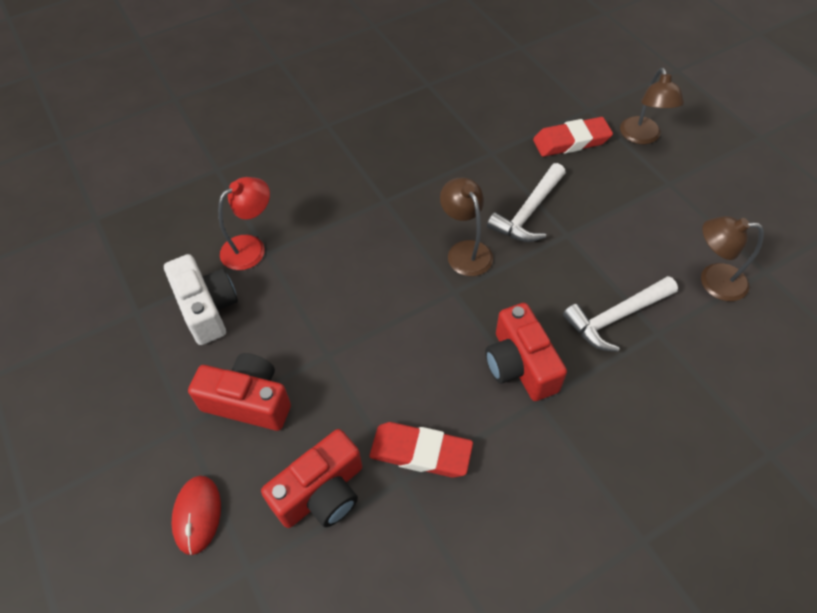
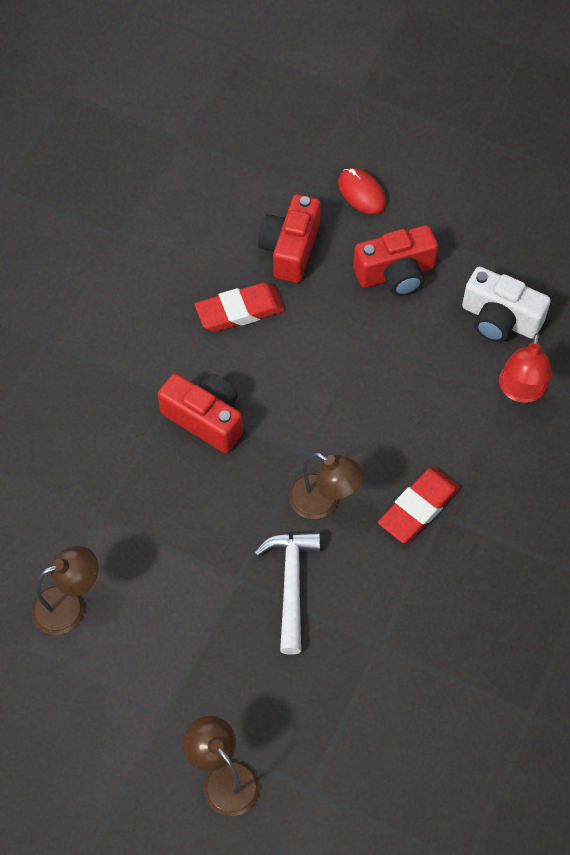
camera: 145 degrees right, 5 degrees up
red eraser [533,117,613,157] -> red eraser moved to [378,467,460,543]
white hammer [563,276,678,352] -> none

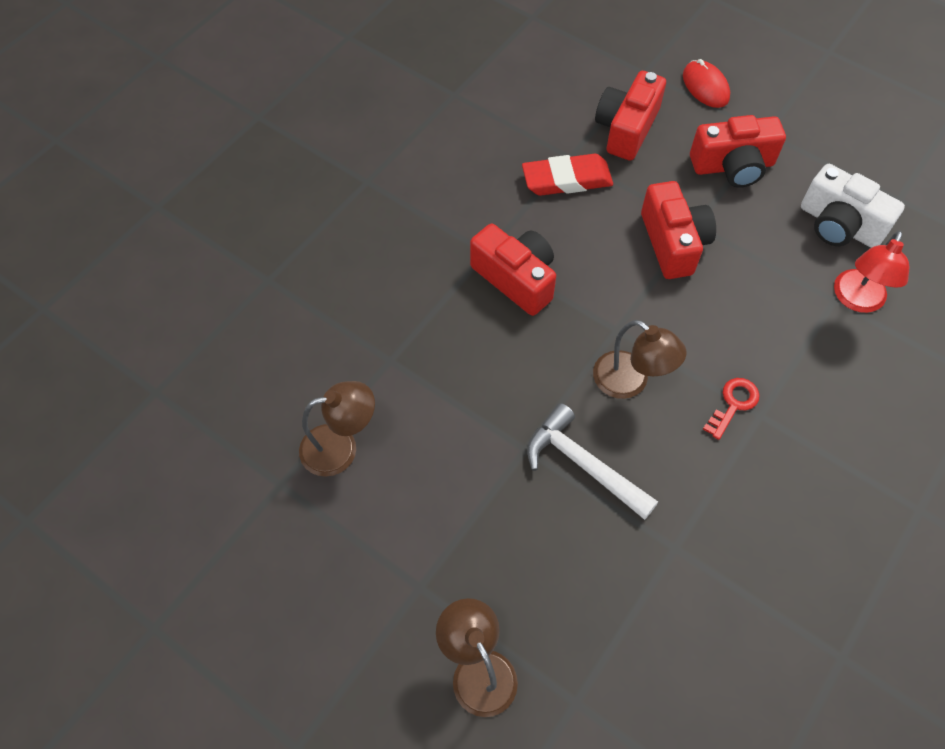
camera: 10 degrees right, 0 degrees up
white hammer [254,532,320,655] -> white hammer turned 60 degrees counterclockwise [527,403,658,520]
red eraser [378,467,460,543] -> red key [703,378,759,440]
none -> red camera [641,181,716,279]

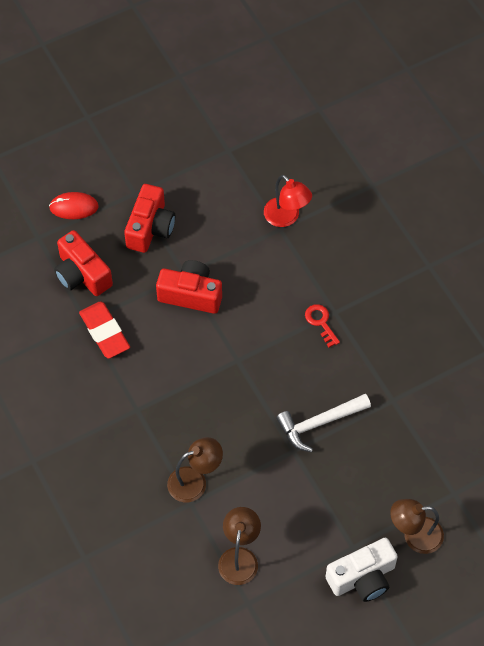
camera: 65 degrees left, 0 degrees up
red camera [470,224,556,316] -> none
red eraser [522,154,613,196] -> red eraser turned 45 degrees counterclockwise [79,301,130,359]
brown lamp [593,320,687,399] -> brown lamp moved to [167,437,223,502]
white camera [801,164,905,248] -> white camera moved to [326,538,398,602]

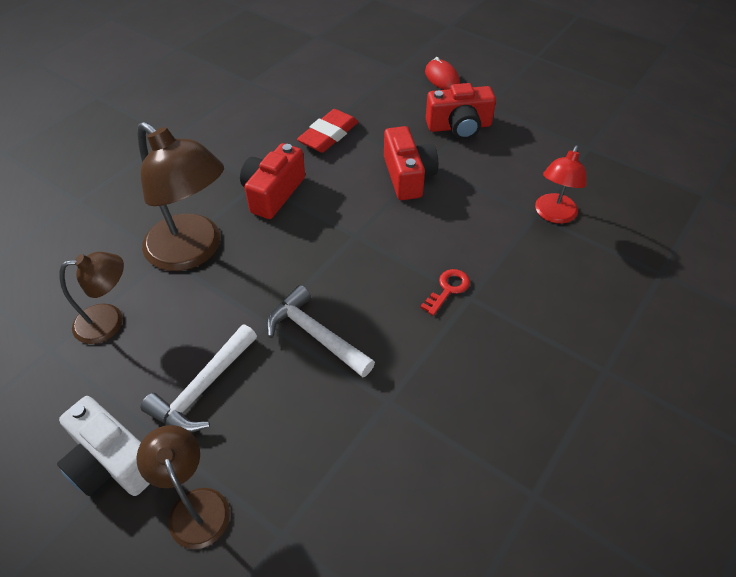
camera: 65 degrees right, 10 degrees down
red camera [54,230,113,296] -> red camera moved to [240,143,305,219]
brown lamp [167,437,223,502] -> brown lamp [137,122,224,271], size x1.73
none -> white hammer [141,325,257,433]

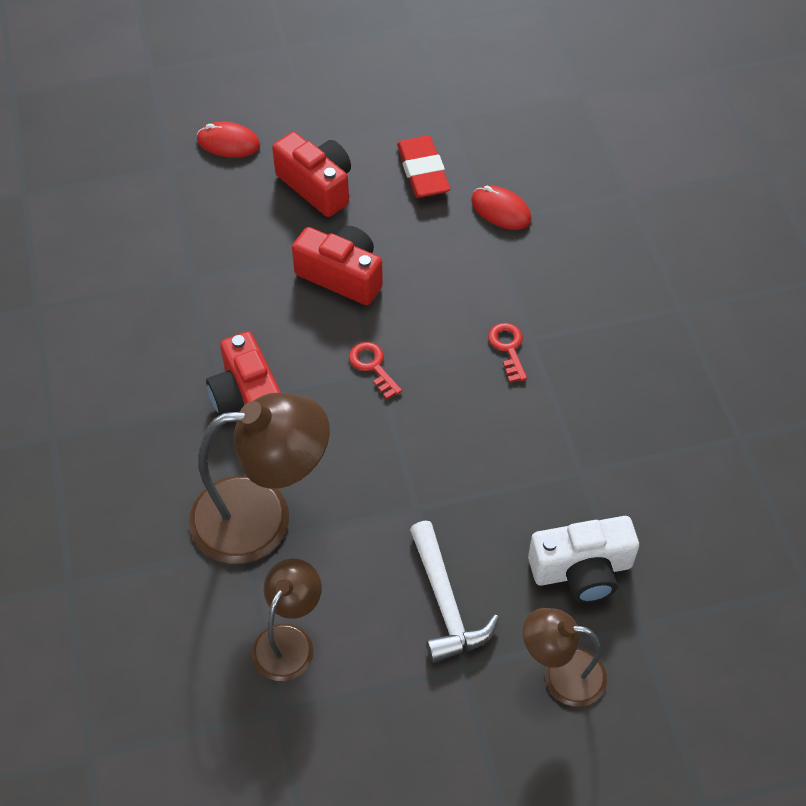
camera: 50 degrees left, 5 degrees up
white camera [57,396,150,496] -> white camera moved to [528,516,639,603]
white hammer [266,285,375,377] -> none
red eraser [297,109,359,153] -> red eraser moved to [397,136,450,198]
red camera [426,83,496,140] -> red camera turned 75 degrees counterclockwise [272,132,351,217]
red lamp [535,145,587,224] -> red mouse [471,185,531,230]
none -> red key [349,342,402,399]

